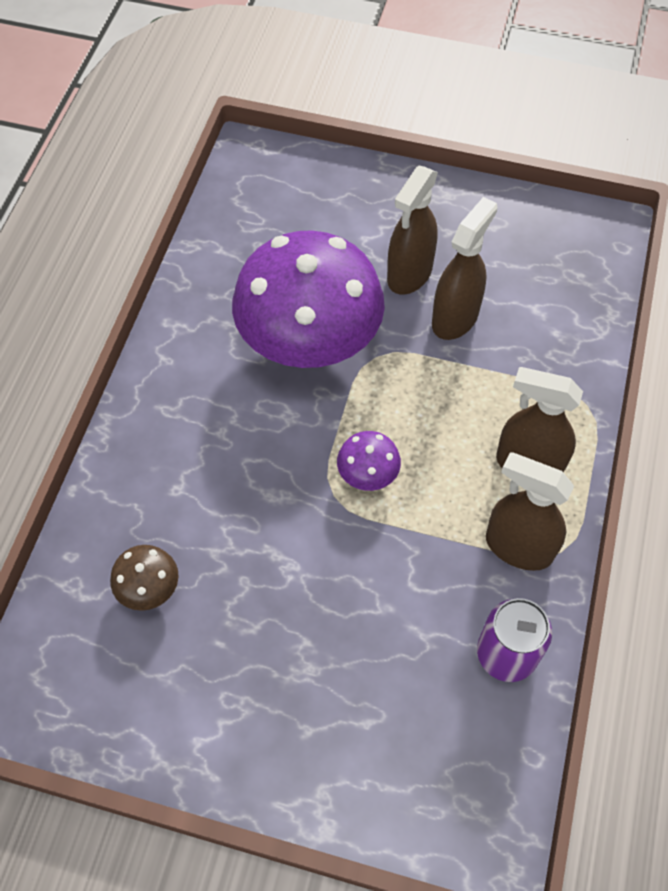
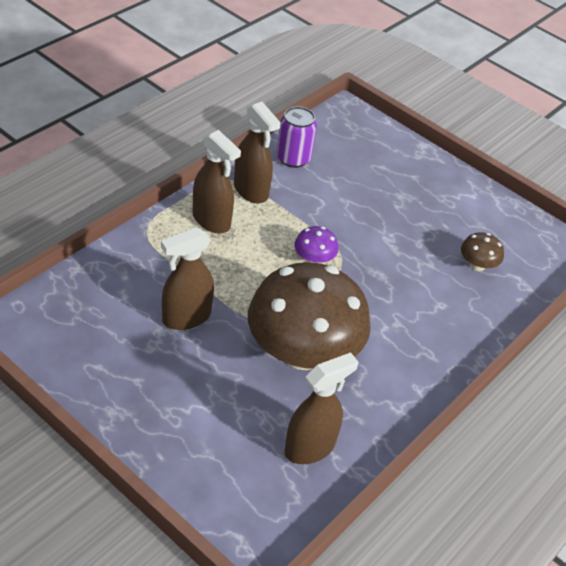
camera: 160 degrees left, 15 degrees down
purple mushroom [232,230,385,368] -> brown mushroom [248,262,371,370]
brown spray bottle [387,166,438,295] -> brown spray bottle moved to [284,352,358,464]

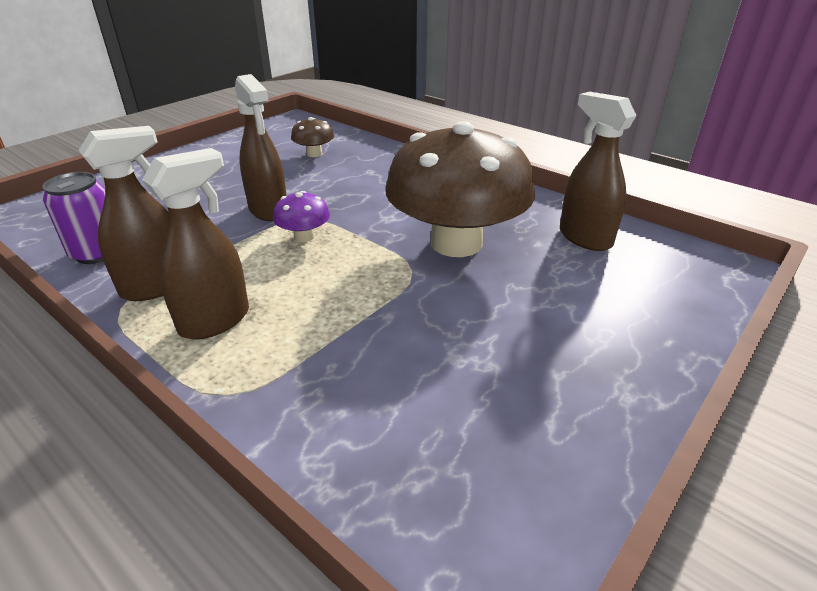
camera: 85 degrees left, 10 degrees down
brown spray bottle [161,227,214,330] -> brown spray bottle moved to [235,74,286,221]

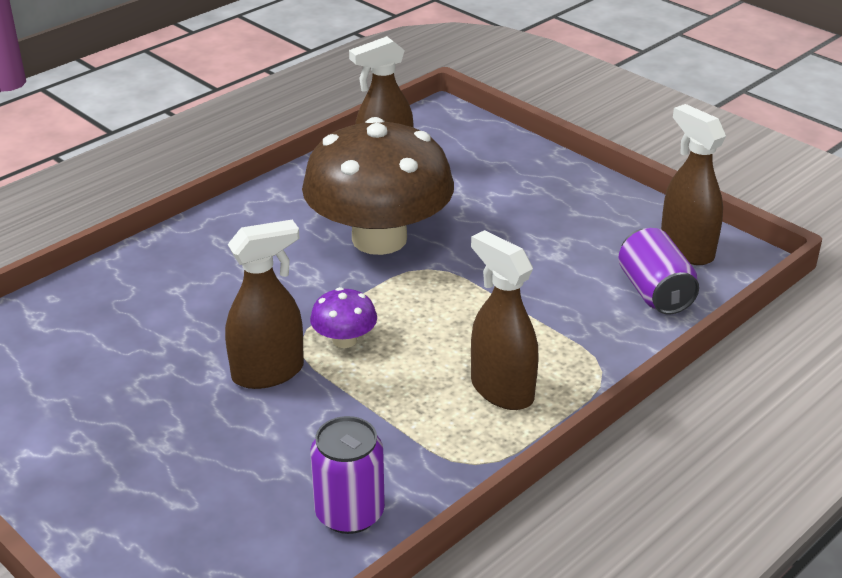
camera: 85 degrees left, 0 degrees up
brown spray bottle [79,126,169,301] -> brown spray bottle moved to [661,104,726,265]
brown mushroom [291,117,334,157] -> none
none -> purple can [618,228,699,315]

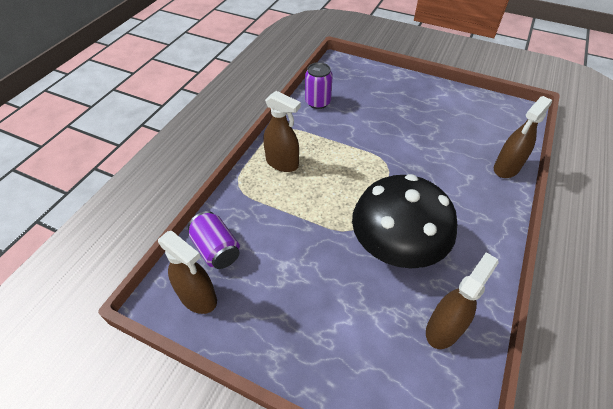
camera: 160 degrees right, 15 degrees up
brown spray bottle [225,220,304,389] -> brown spray bottle moved to [494,96,552,178]
brown mushroom [302,117,454,255] -> black mushroom [352,174,458,268]
purple mushroom [310,287,377,348] -> none

